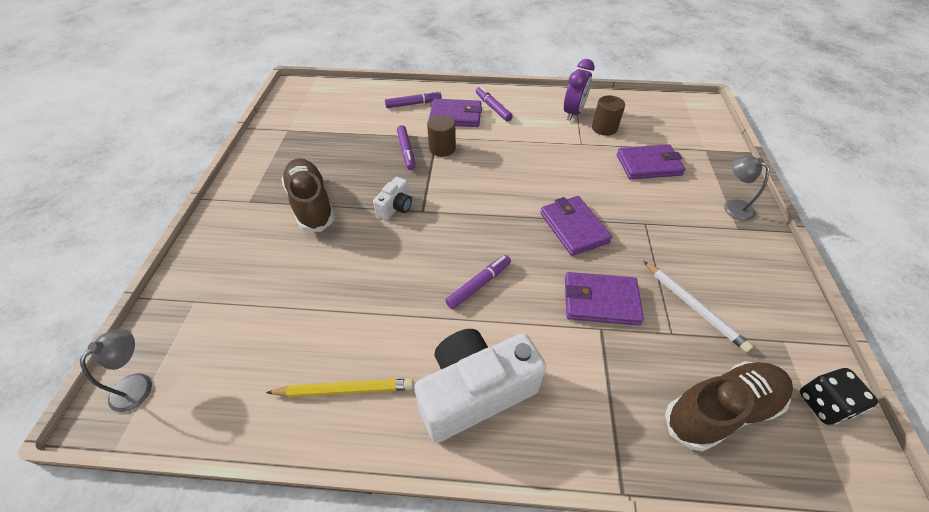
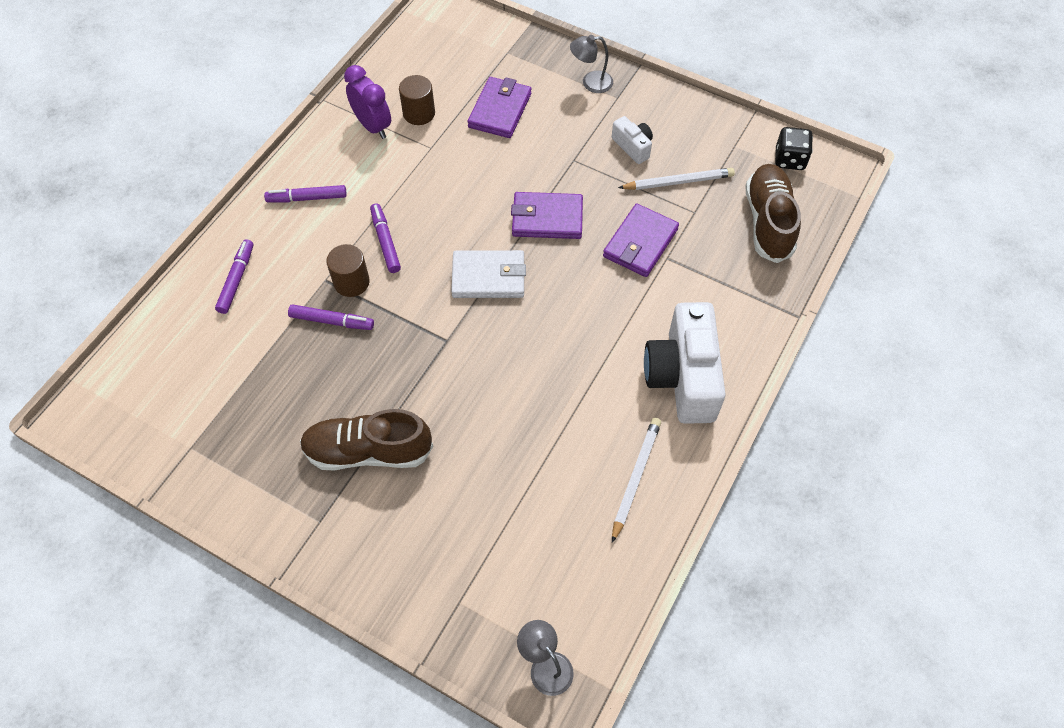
camera: 65 degrees left, 10 degrees up
yellow pencil [266,379,414,397] -> white pencil [612,418,661,543]
white camera [373,177,412,220] -> white camera moved to [612,116,653,164]
purple wallet [429,99,482,127] -> none
purple marker [445,255,511,309] -> purple marker moved to [370,203,401,273]
none -> white wallet [451,250,526,298]

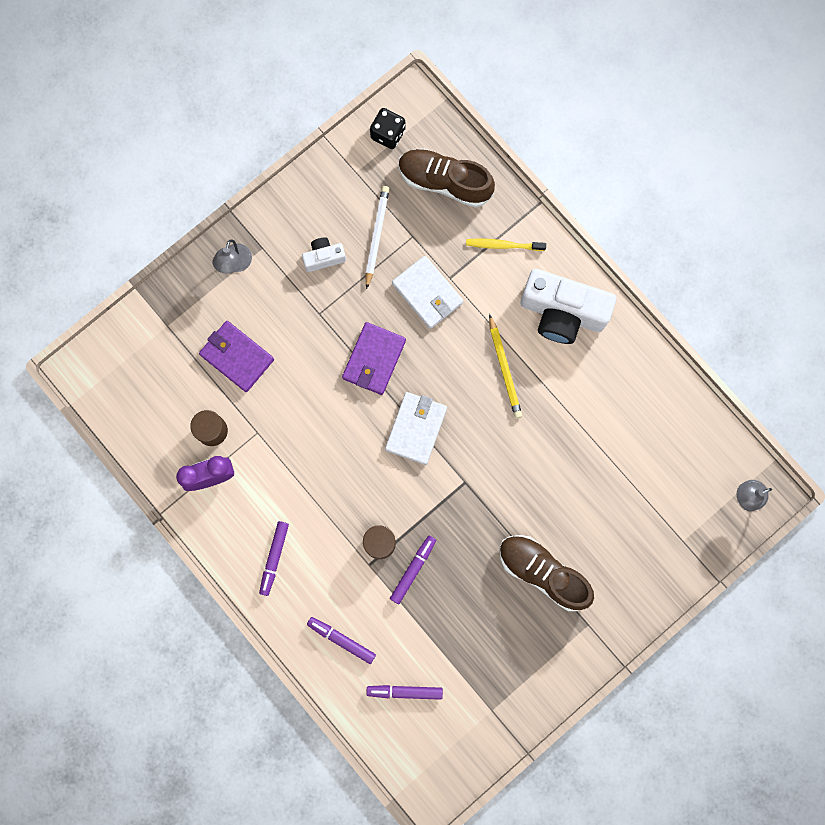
camera: 70 degrees left, 20 degrees up
brown shoe [300,409,433,470] -> brown shoe turned 105 degrees clockwise [499,535,594,611]
purple marker [370,203,401,273] -> purple marker moved to [366,685,443,700]
purple wallet [603,204,679,277] -> white wallet [392,256,463,329]
white pencil [612,418,661,543] -> none
none -> yellow toothbrush [466,238,546,251]
none -> yellow pencil [489,314,522,419]

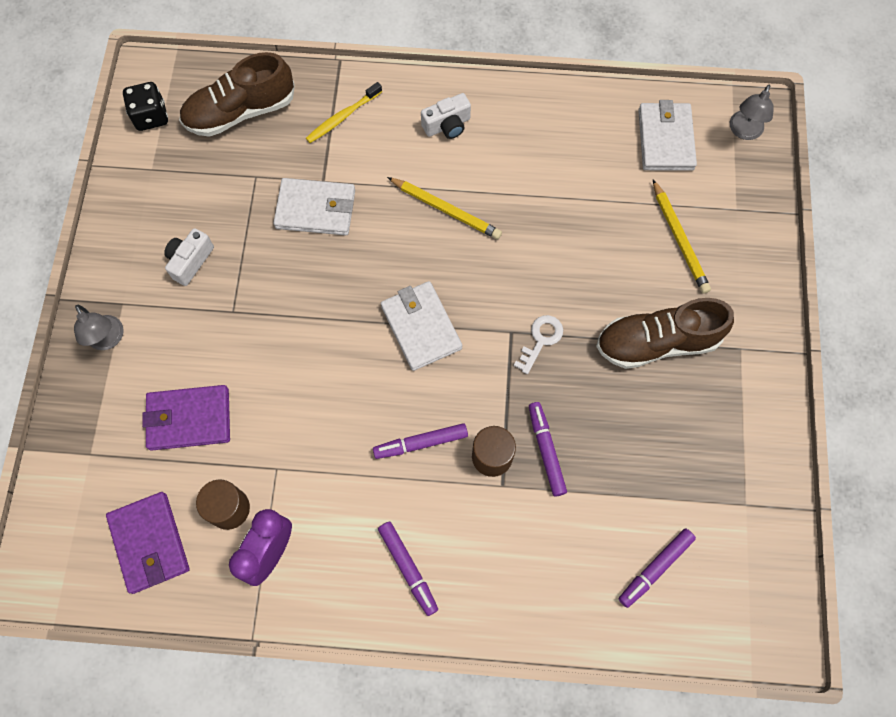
camera: 45 degrees left, 10 degrees down
purple marker [307,617,376,664] -> purple marker moved to [373,423,468,459]
purple wallet [342,322,406,395] -> purple wallet moved to [106,492,190,594]
white pencil [365,186,390,289] -> none
white camera [520,269,616,344] -> white camera [421,93,471,139], size x0.48
none -> white key [514,315,563,374]
none -> white wallet [638,100,697,171]
none -> yellow pencil [653,179,711,294]

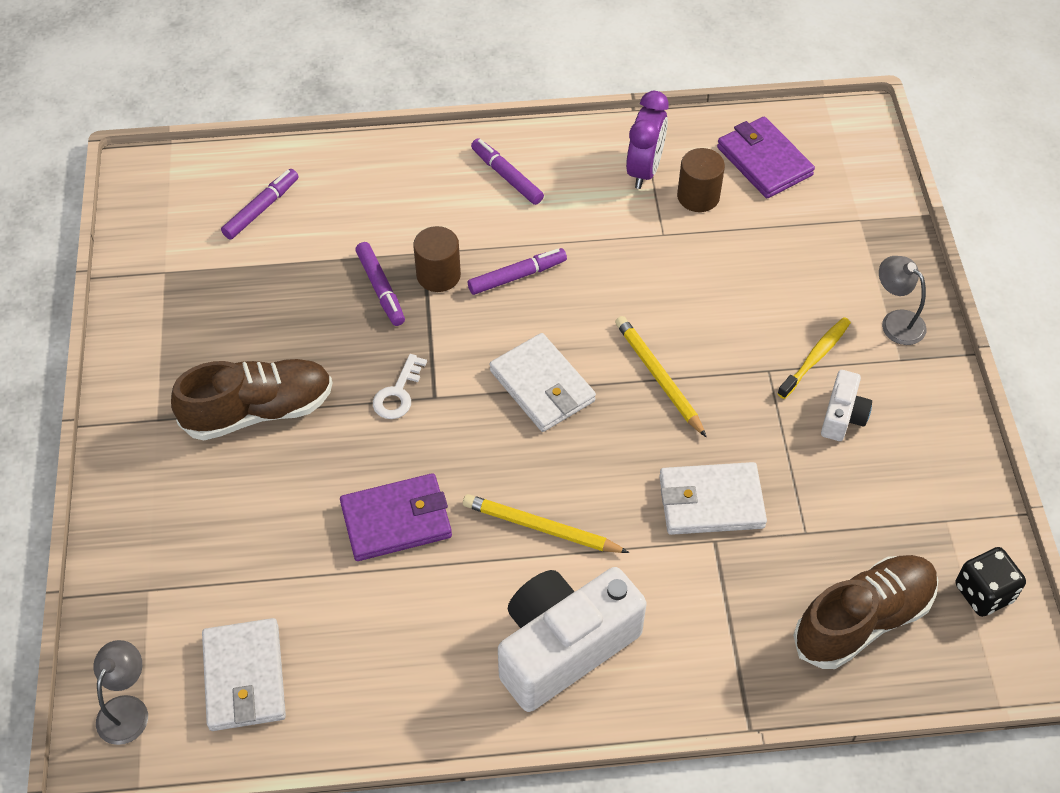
camera: 170 degrees right, 15 degrees down
purple wallet [142,385,230,451] -> purple wallet moved to [340,473,452,561]
yellow toothbrush [306,82,382,143] -> yellow toothbrush moved to [777,317,851,399]
white camera [421,93,471,139] -> white camera [498,567,647,712], size x2.09
yellow pencil [653,179,711,294] -> yellow pencil moved to [615,316,707,437]

